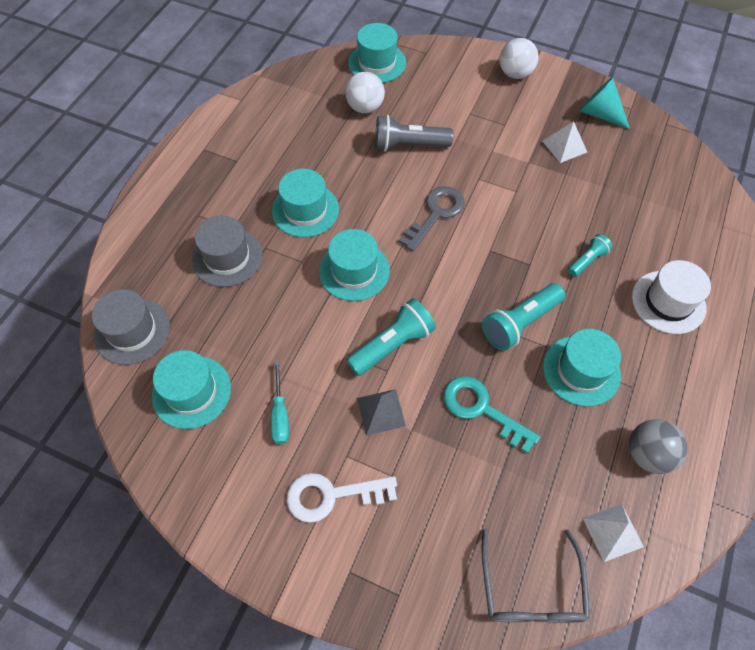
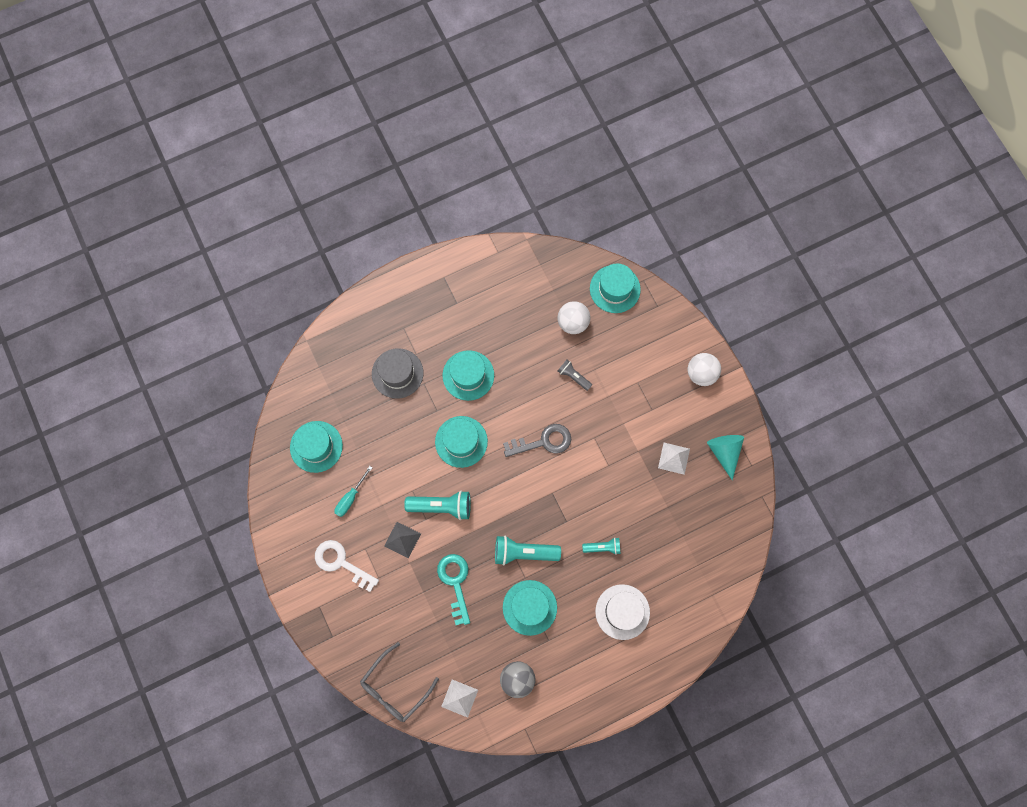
camera: 40 degrees right, 15 degrees up
grey hat [92,289,170,365] -> none
grey flashlight [375,115,454,152] -> grey flashlight [558,359,592,391], size x0.58

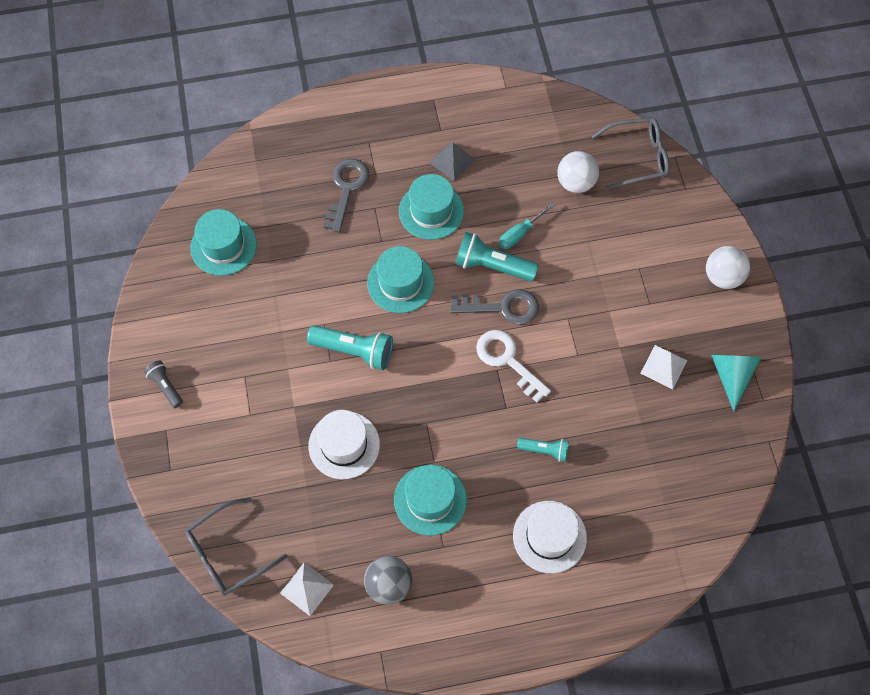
camera: 15 degrees right, 10 degrees down
white key [315,540,379,592] -> white key moved to [476,330,551,403]
turquoise screwdriver [334,466,372,517] -> turquoise screwdriver moved to [499,202,555,249]
grey hat [372,348,423,399] -> grey key [323,159,370,232]
grey pyramid [384,522,421,559] -> grey pyramid moved to [430,142,475,181]
turquoise key [437,554,470,625] -> white hat [308,410,380,479]
turquoise flashlight [495,535,561,566] -> turquoise flashlight moved to [455,232,539,282]
grey flashlight [558,359,592,391] -> grey flashlight moved to [144,360,183,408]
turquoise hat [590,263,641,313] -> grey glasses [591,117,670,190]

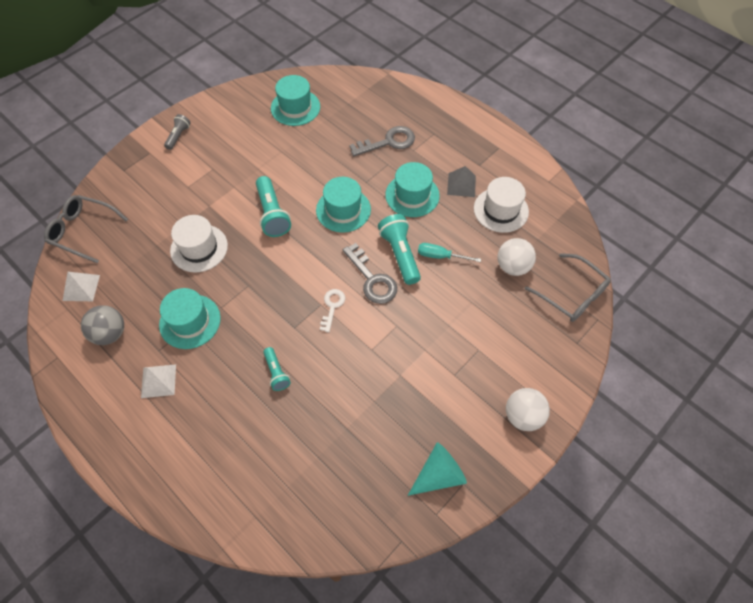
camera: 55 degrees right, 5 degrees down
white key [476,330,551,403] -> white key [320,289,345,332], size x0.62
white hat [513,501,587,573] -> white hat moved to [474,177,529,233]
white pyramid [640,345,687,390] -> white pyramid moved to [141,364,176,398]

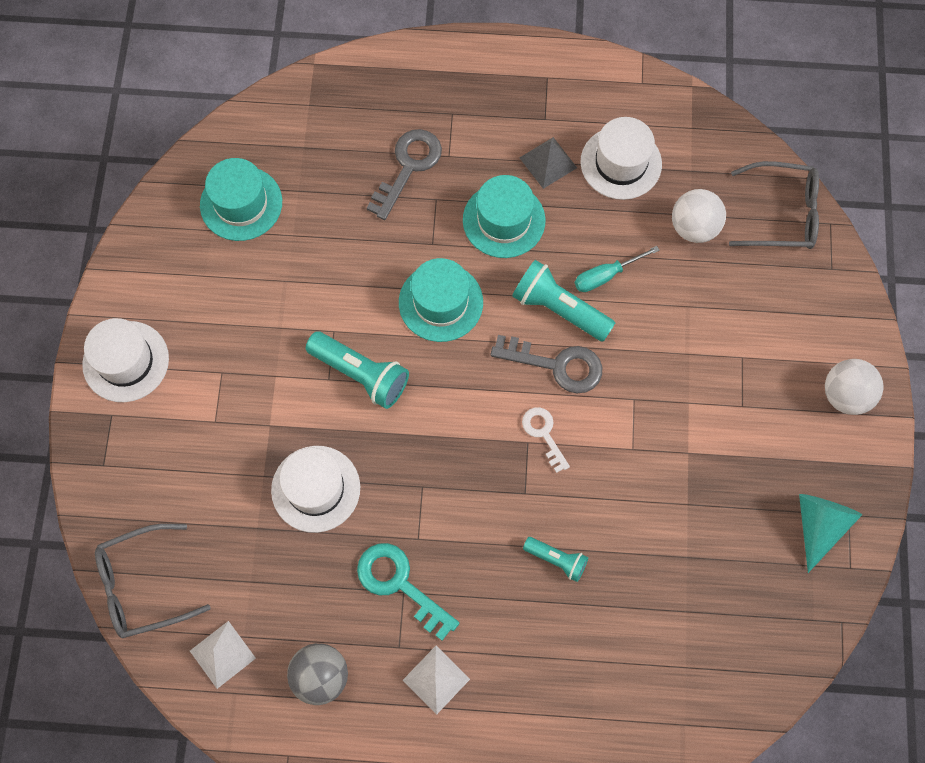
camera: 40 degrees left, 10 degrees up
turquoise hat [159,288,221,349] -> turquoise key [357,543,459,641]
grey flashlight [164,114,191,150] -> white hat [82,318,169,402]

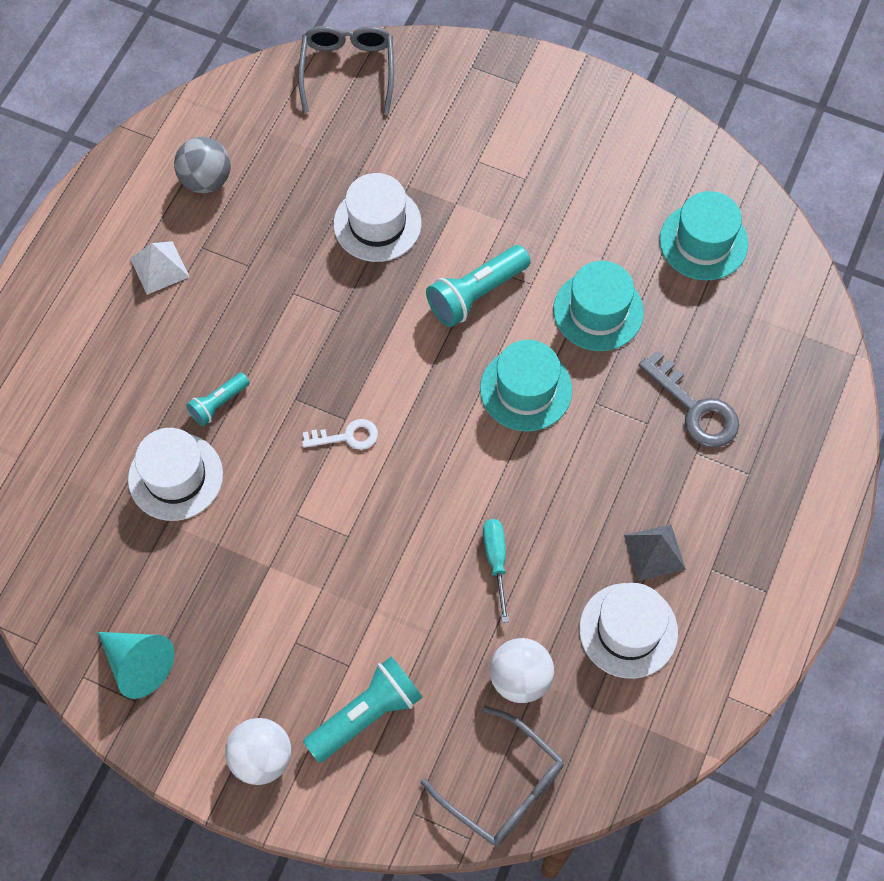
camera: 110 degrees right, 5 degrees down
white hat [82,318,169,402] -> white hat moved to [128,428,223,521]
white pyramid [190,621,256,689] -> none
turquoise key [357,543,459,641] -> none
turquoise hat [463,175,546,258] -> turquoise hat moved to [553,261,644,351]
grey key [490,335,602,393] -> none
turquoise flashlight [512,260,615,342] -> turquoise flashlight moved to [303,657,423,763]
grey glasses [729,161,819,249] -> grey glasses turned 75 degrees counterclockwise [421,706,563,846]

